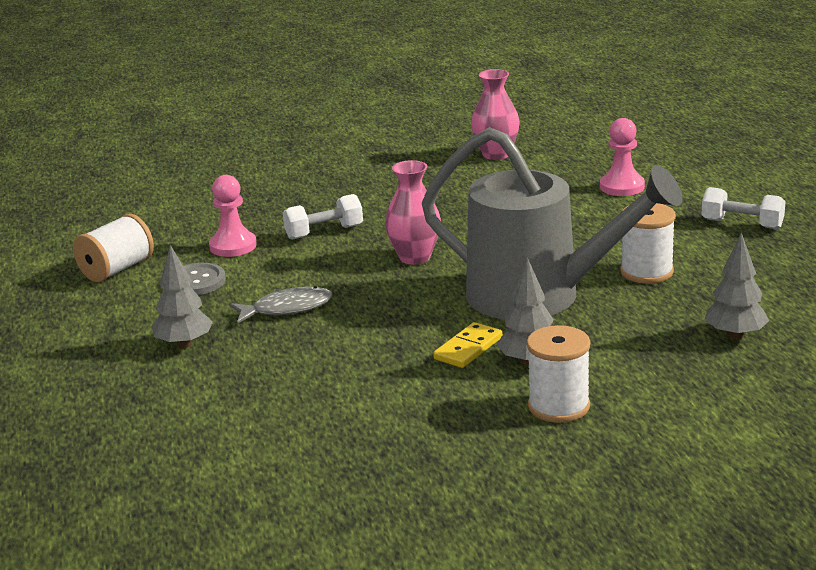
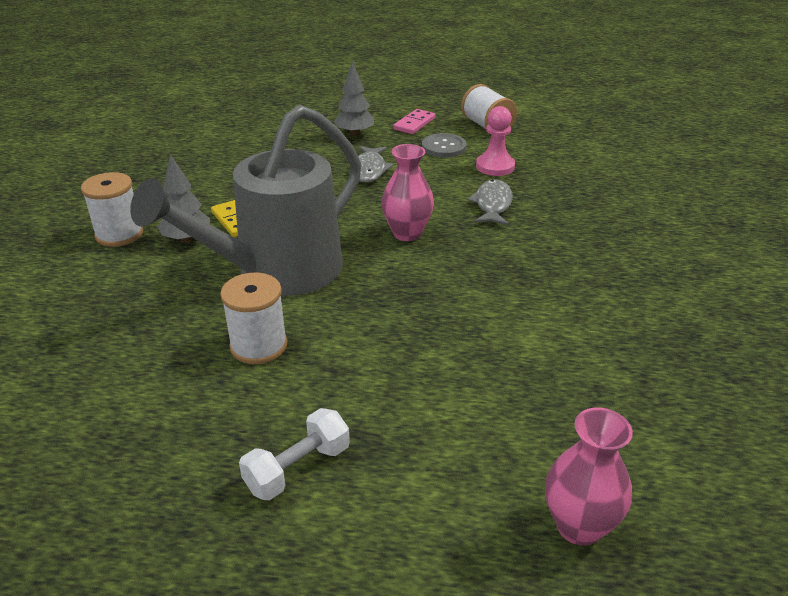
camera: 110 degrees right, 10 degrees up
white dumbbell [283,194,363,240] -> grey fish [467,180,513,225]
pink vase [471,69,520,160] -> pink vase moved to [545,407,633,546]
pink pawn [600,118,645,196] -> none
grey tree [705,232,769,340] -> none
none -> pink domino [393,109,435,134]

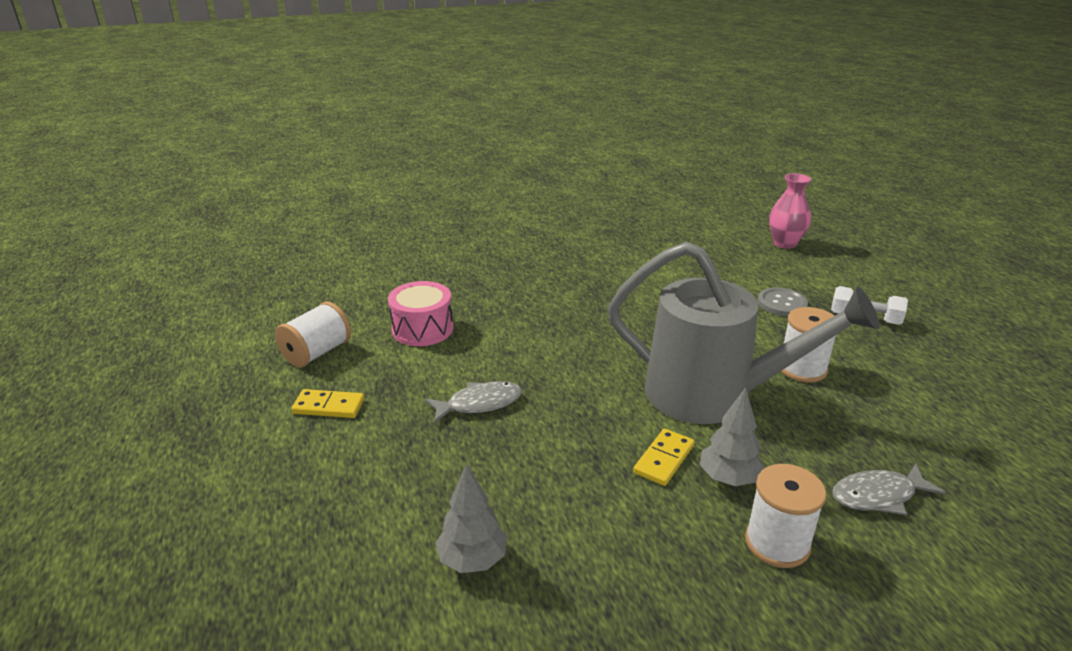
camera: 115 degrees left, 5 degrees down
grey tree [334,61,374,136] -> grey tree moved to [435,464,507,573]
pink vase [382,144,434,241] -> none
pink domino [393,109,435,134] -> yellow domino [291,389,364,418]
grey button [422,133,467,158] -> grey button moved to [758,287,808,316]
grey fish [467,180,513,225] -> grey fish moved to [832,464,946,515]
pink pawn [476,106,515,176] -> pink drum [388,281,453,346]

